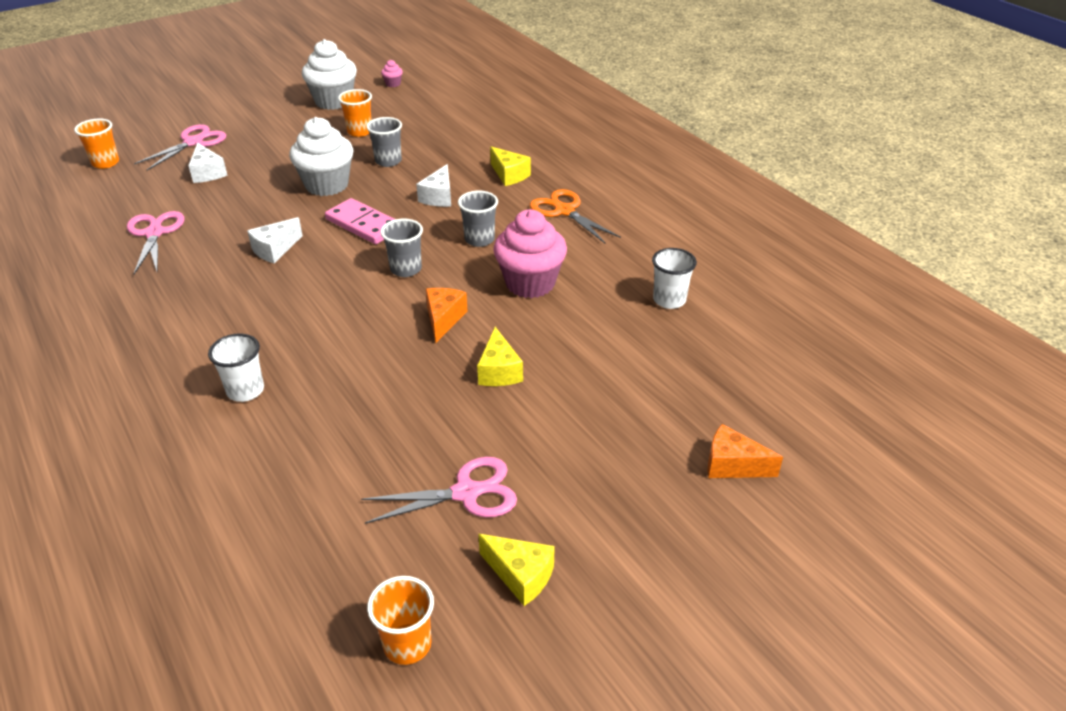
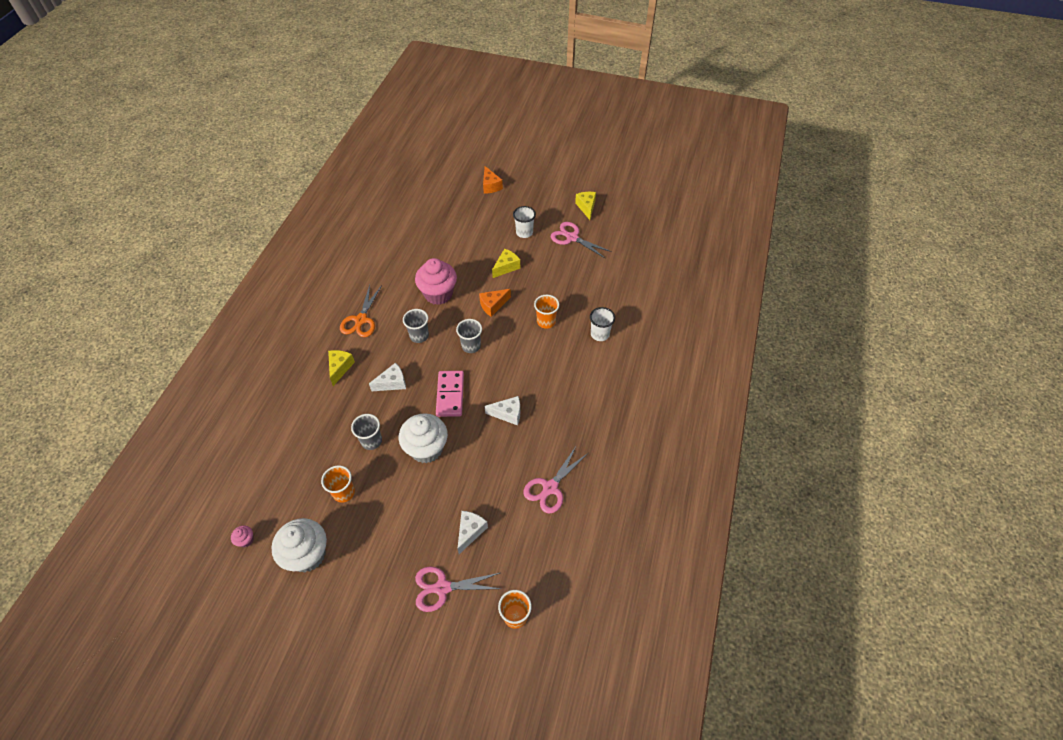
camera: 130 degrees left, 15 degrees up
orange cup [367,576,434,665] -> orange cup moved to [534,295,559,329]
white cup [652,248,697,309] -> white cup moved to [513,206,536,238]

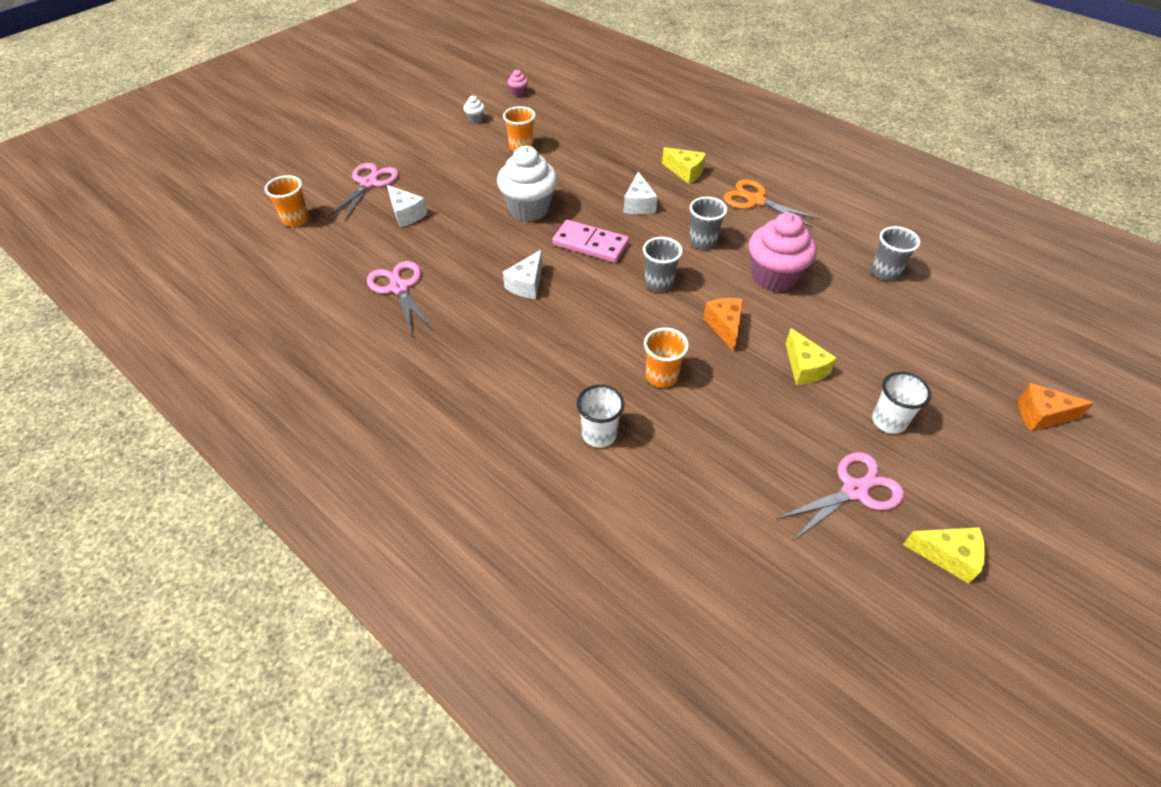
camera: 115 degrees right, 5 degrees down
white cupcake [271,518,327,572] -> white cupcake [464,96,485,123], size x0.41
grey cup [351,414,382,450] -> grey cup moved to [871,226,920,281]

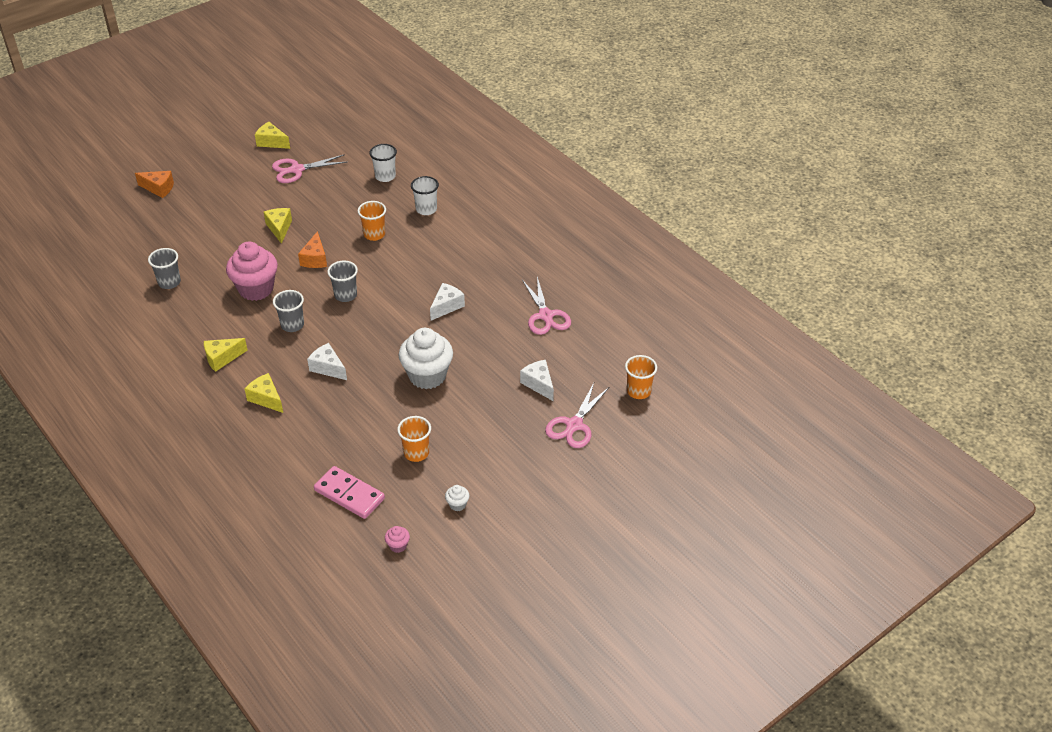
camera: 170 degrees left, 5 degrees down
pink domino [552,220,629,263] -> pink domino moved to [314,466,385,519]
white cheese [624,172,658,214] -> white cheese turned 60 degrees counterclockwise [307,343,347,380]
orange scissors [724,179,820,227] -> yellow cheese [204,338,247,372]
white cup [872,371,931,434] -> white cup moved to [369,144,397,182]

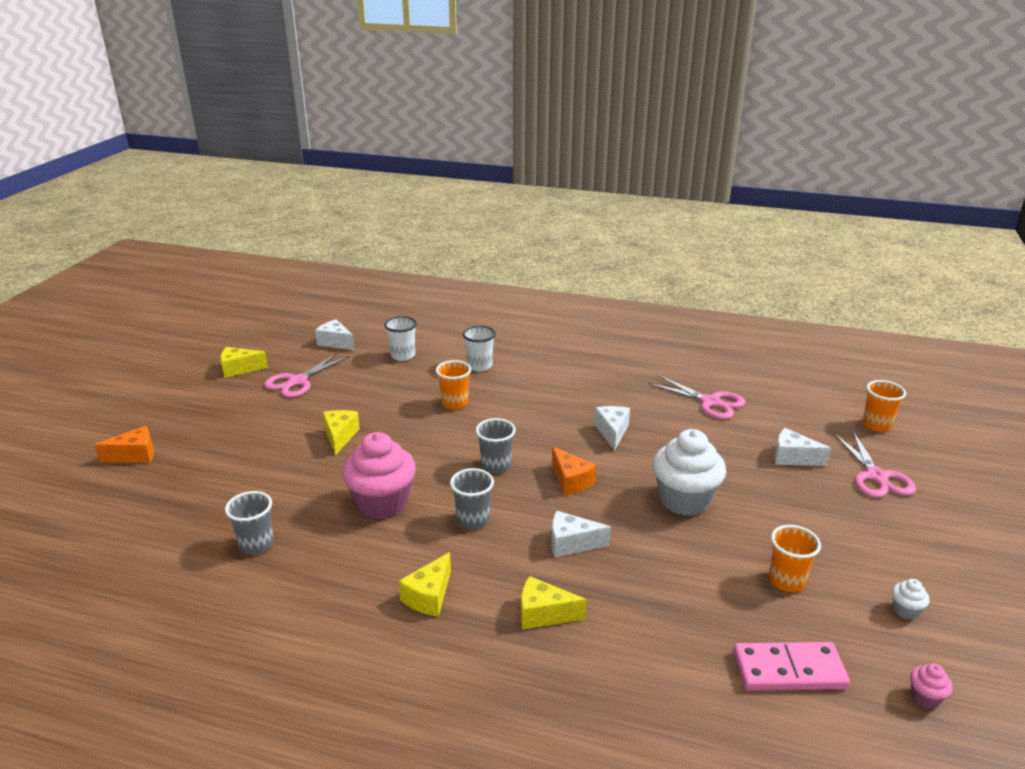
camera: 35 degrees left, 15 degrees down
yellow cheese [264,208,292,244] -> yellow cheese turned 45 degrees clockwise [323,410,360,455]
orange cheese [298,231,327,268] -> orange cheese moved to [552,446,596,496]
none -> white cheese [315,319,355,350]

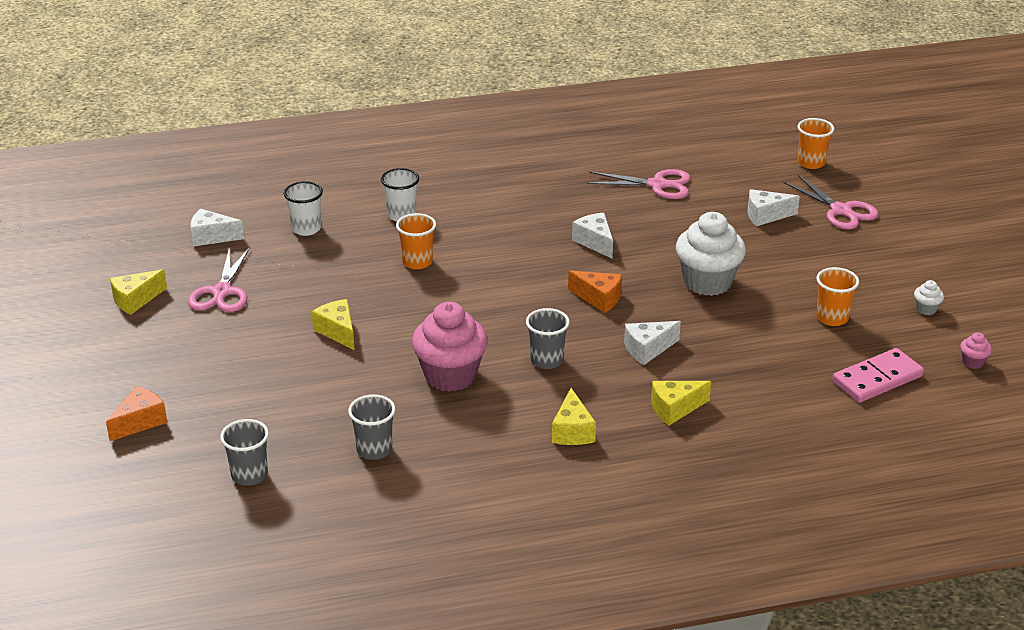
camera: 30 degrees left, 5 degrees up
grey cup [476,418,516,474] -> grey cup moved to [220,419,269,486]

